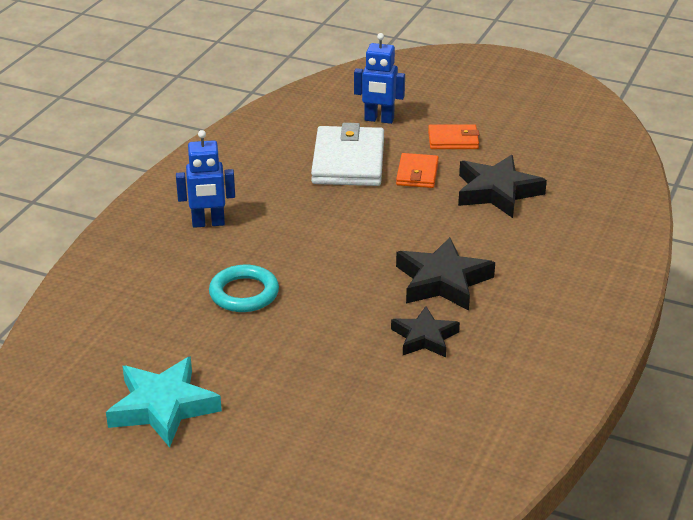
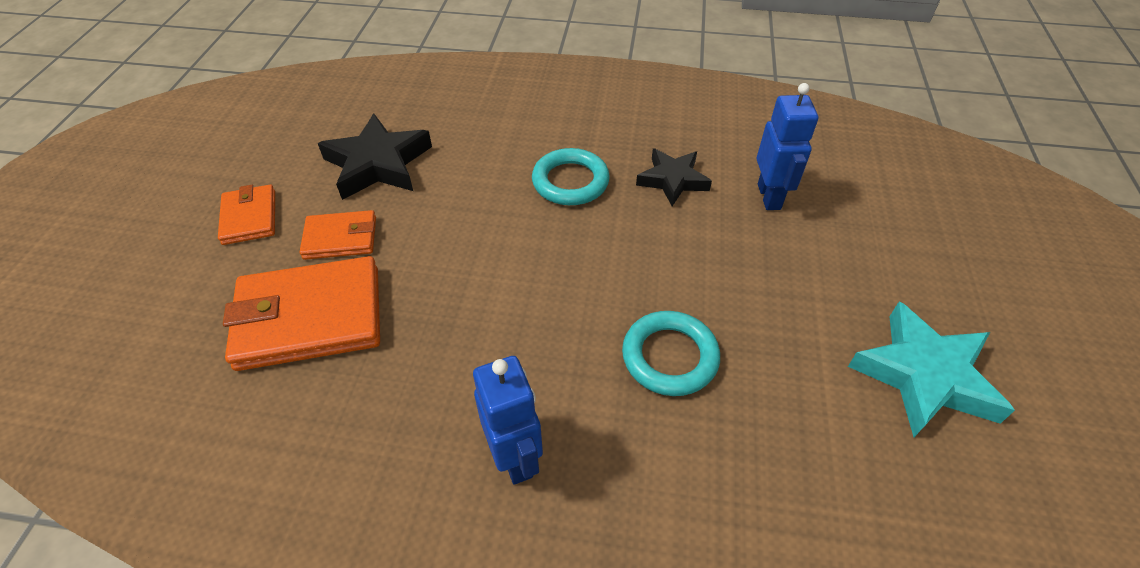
camera: 105 degrees left, 15 degrees up
white wallet [311,123,384,186] -> orange wallet [223,256,380,371]
blue robot [354,33,405,124] -> blue robot moved to [757,83,818,210]
black star [396,237,495,311] -> turquoise ring [532,148,610,205]

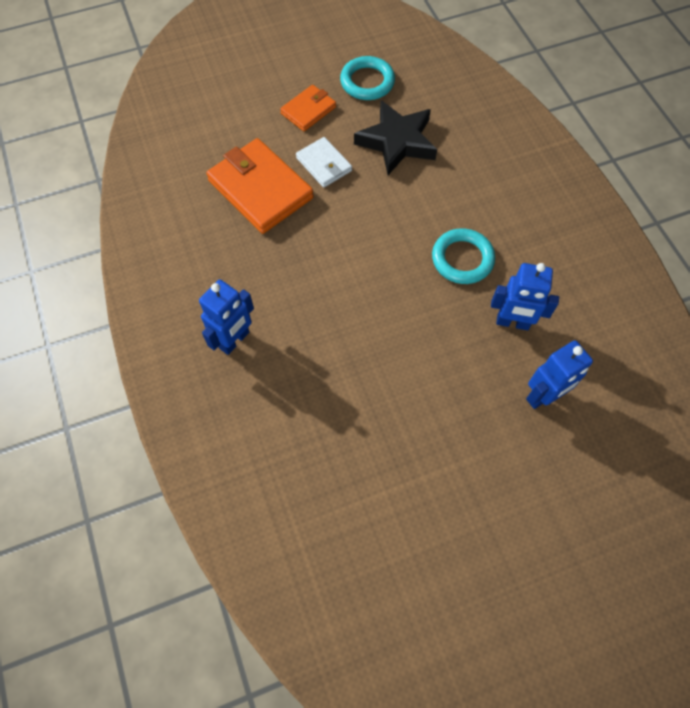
camera: 60 degrees right, 15 degrees up
orange wallet [300,210,376,260] -> white wallet [296,137,352,188]
turquoise ring [622,311,720,396] -> turquoise ring moved to [340,56,395,100]
black star [636,148,712,206] -> blue robot [491,263,559,330]
turquoise star [848,301,1015,437] -> none

